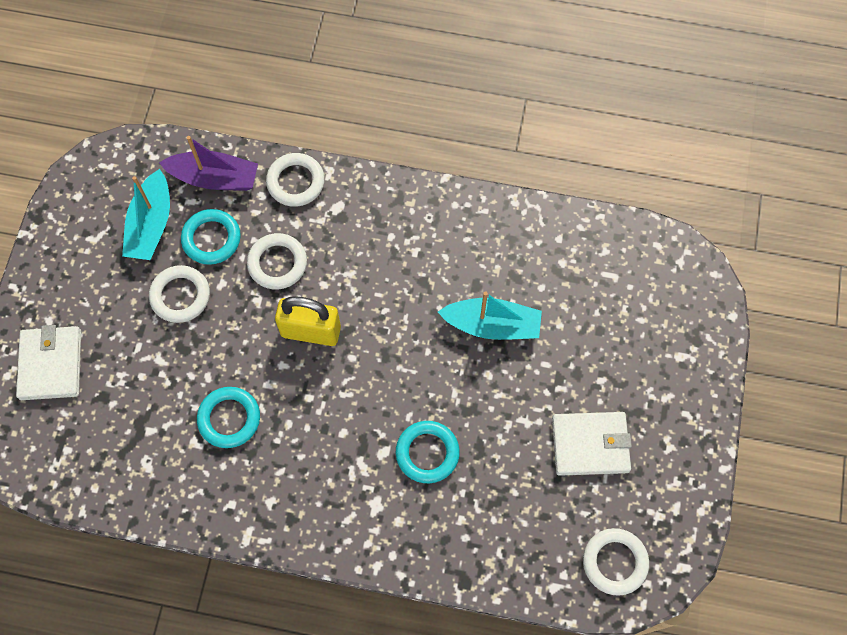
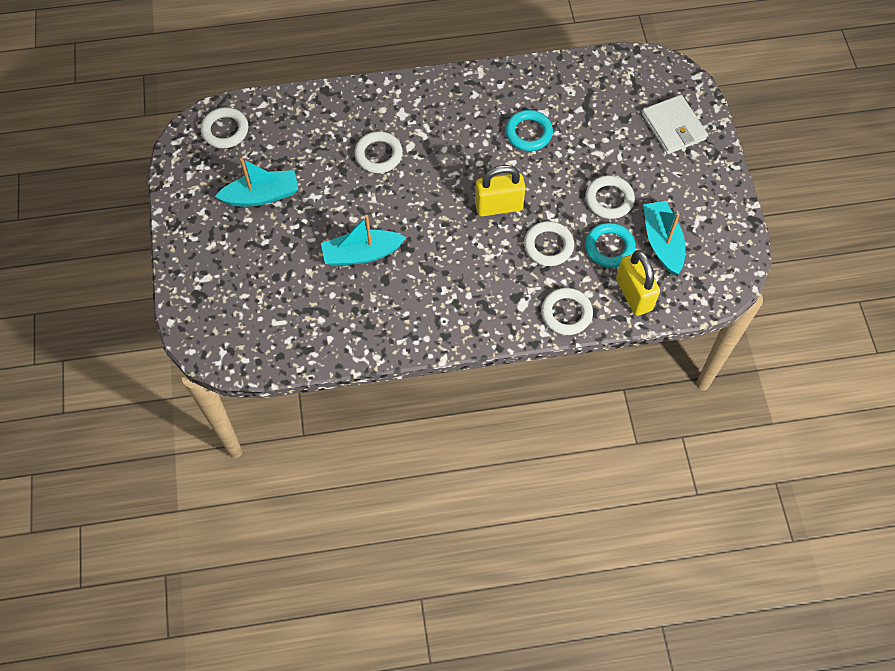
camera: 160 degrees right, 5 degrees down
purple boat [159,136,258,191] -> yellow padlock [616,250,660,316]
turquoise ring [396,421,460,483] -> white ring [354,131,403,173]
white wallet [552,412,632,476] -> turquoise boat [215,158,299,207]

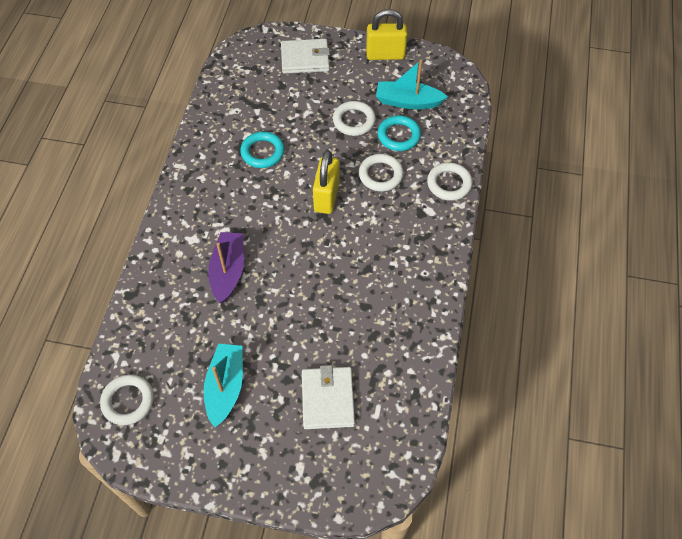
camera: 70 degrees left, 5 degrees down
turquoise boat [321,215,406,266] -> none
white ring [354,131,403,173] -> purple boat [208,232,244,303]
yellow padlock [616,250,660,316] -> yellow padlock moved to [366,9,407,60]
none -> white wallet [302,365,355,429]

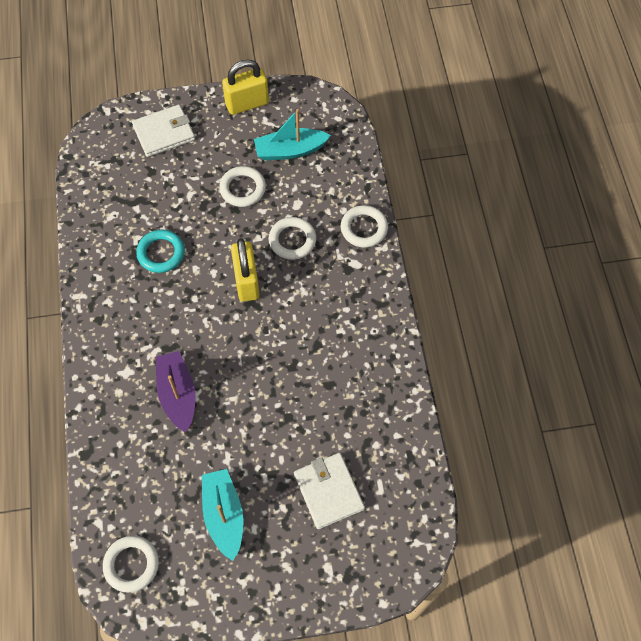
camera: 20 degrees left, 5 degrees up
turquoise ring [377,115,421,151] -> none

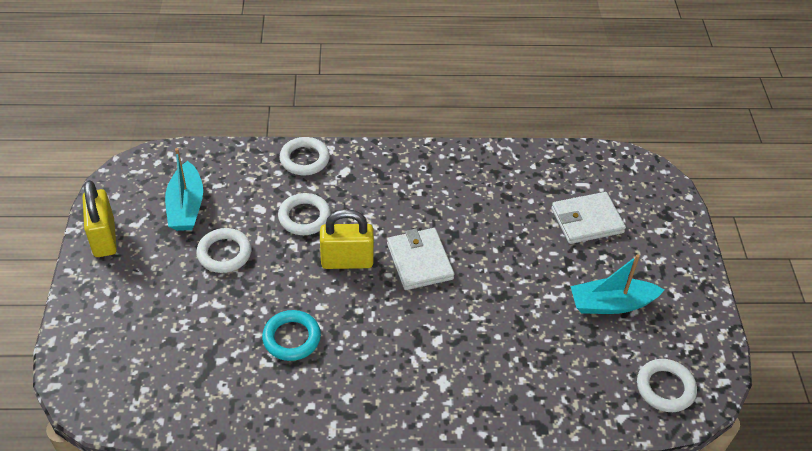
camera: 85 degrees left, 15 degrees down
white wallet [132,105,195,157] -> white wallet moved to [387,228,454,290]
purple boat [156,351,196,433] -> none

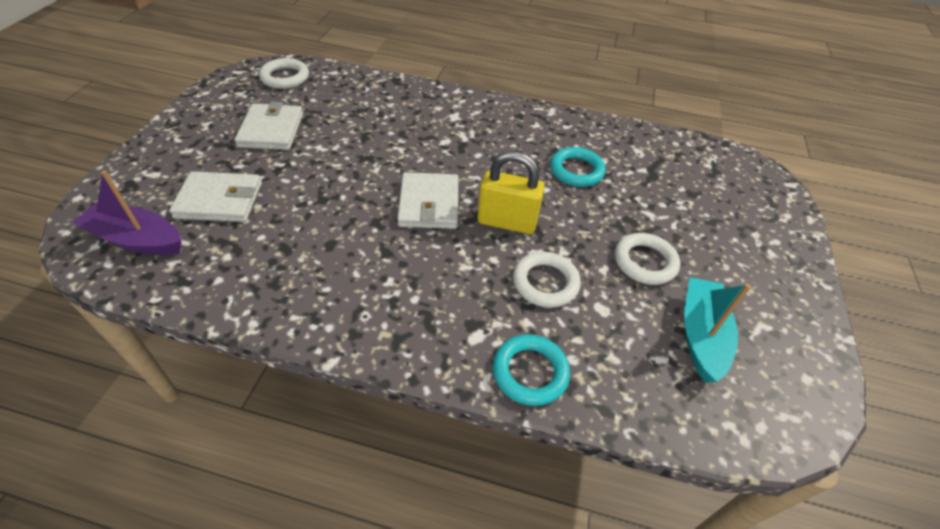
camera: 165 degrees left, 0 degrees up
yellow padlock [82,180,117,257] -> none
white ring [280,137,330,175] -> turquoise ring [493,334,570,406]
turquoise boat [570,255,664,314] -> white wallet [235,102,303,150]
none -> purple boat [72,170,181,255]

